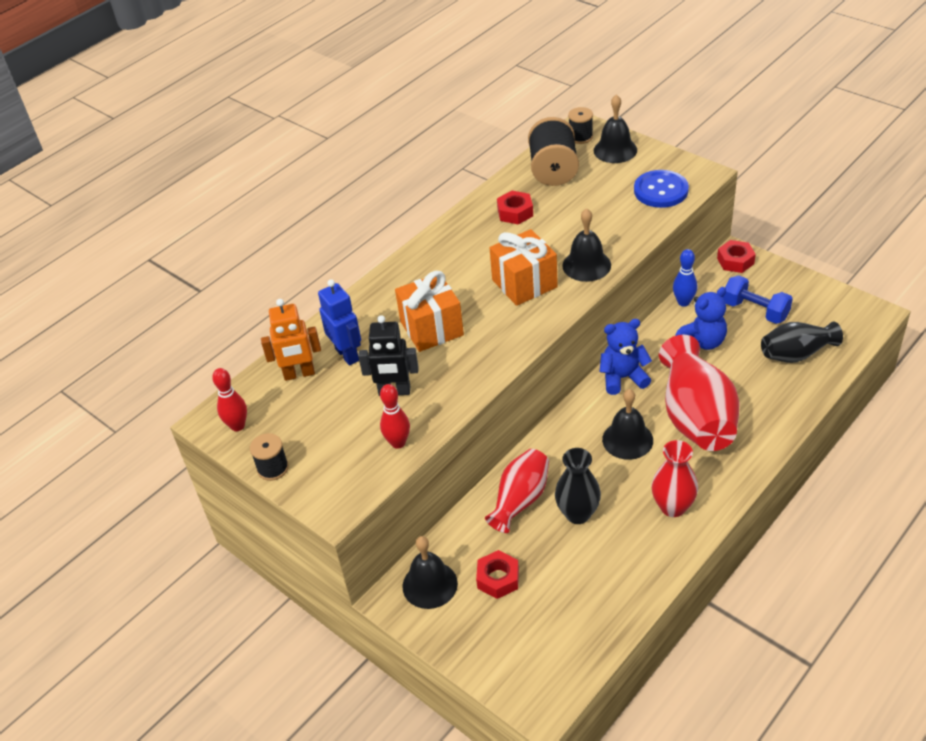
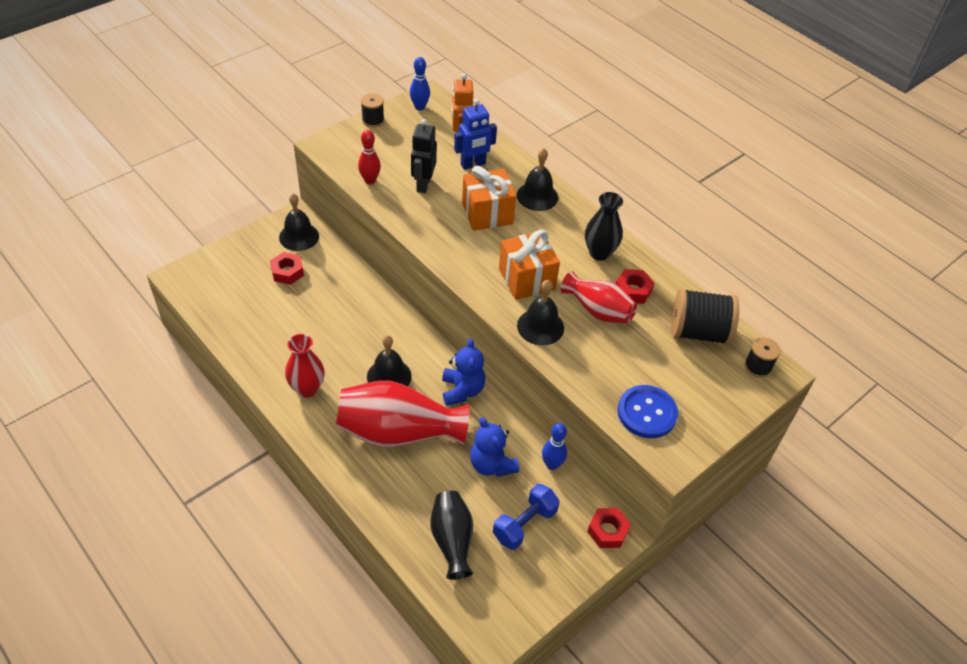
camera: 90 degrees right, 5 degrees up
red bowling pin [212,368,247,431] -> blue bowling pin [410,57,430,110]
red vase [485,449,549,533] -> red vase moved to [561,271,637,323]
black vase [555,448,601,524] -> black vase moved to [585,192,623,261]
black bell [594,94,637,163] -> black bell moved to [517,148,558,211]

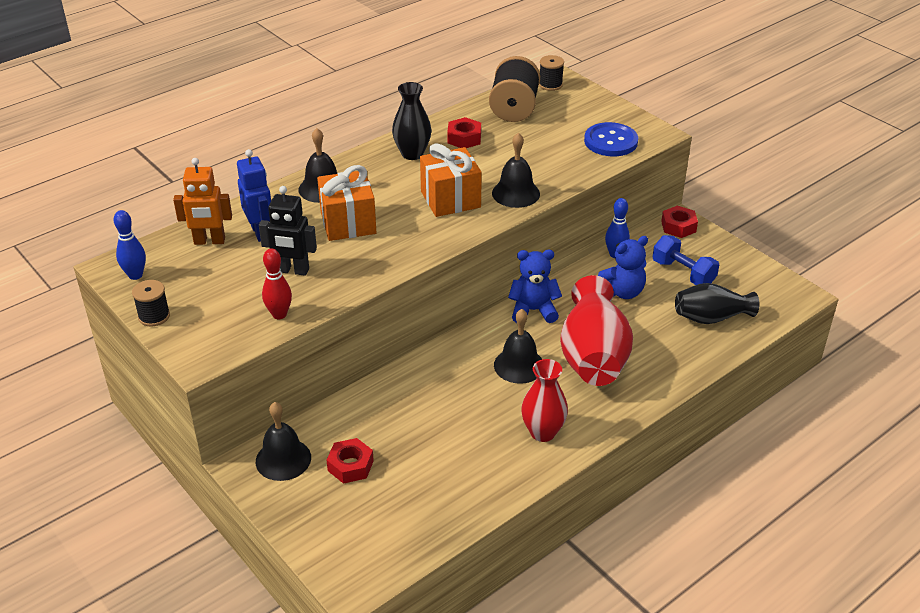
camera: 85 degrees left, 10 degrees down
red vase [561,271,637,323] -> none

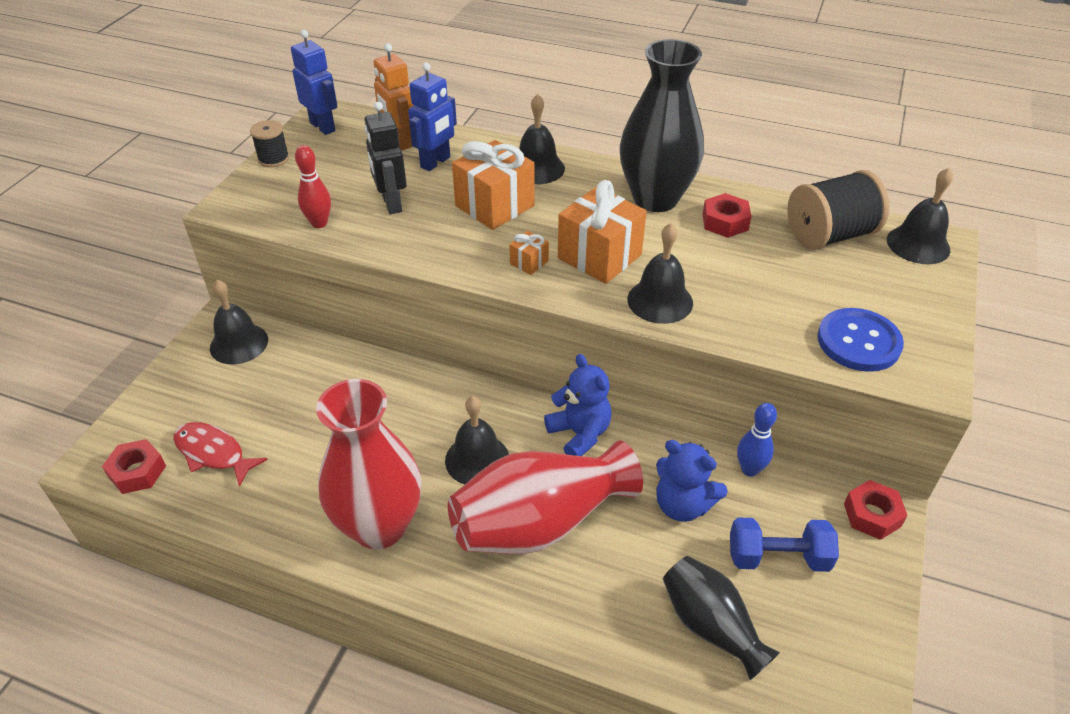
camera: 60 degrees right, 5 degrees up
blue bowling pin [114,210,146,280] -> blue robot [291,30,337,135]
red nut [327,438,374,484] -> red nut moved to [102,439,166,494]
black vase [392,82,431,160] -> black vase [620,39,704,212], size x1.66
red vase [521,359,568,442] -> red vase [316,379,422,549], size x1.66
black spool [539,55,564,91] -> black bell [887,168,953,264]
blue dumbbell [653,235,719,285] -> blue dumbbell turned 75 degrees clockwise [730,518,839,572]
none -> red fish [173,422,268,487]
none -> orange gift [509,231,549,275]

